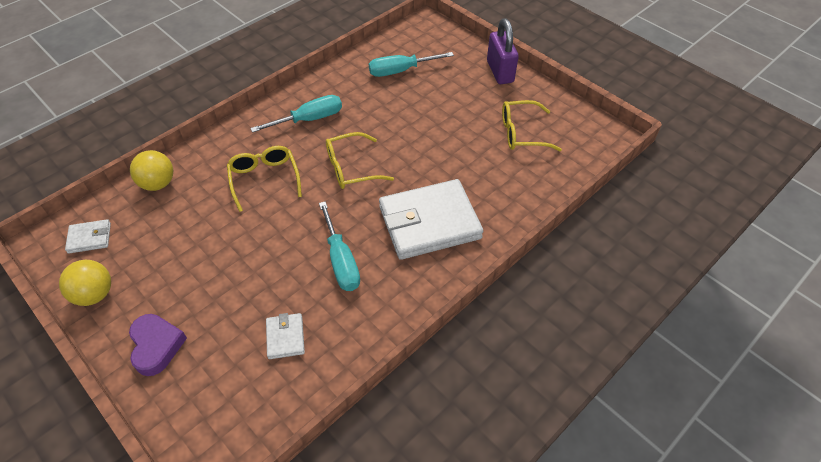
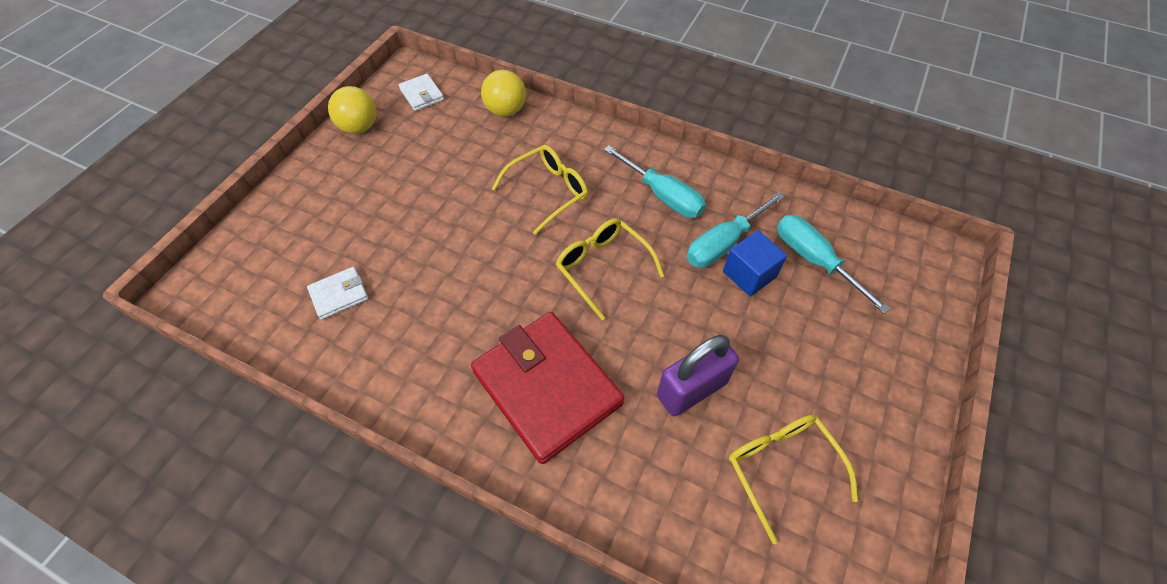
camera: 70 degrees right, 5 degrees up
purple heart [129,314,187,376] -> none
turquoise screwdriver [319,201,360,291] -> turquoise screwdriver moved to [687,192,785,268]
white wallet [379,179,483,260] -> red wallet [471,312,624,464]
purple padlock [487,18,519,84] -> purple padlock moved to [657,335,739,417]
none -> blue cube [723,230,787,297]

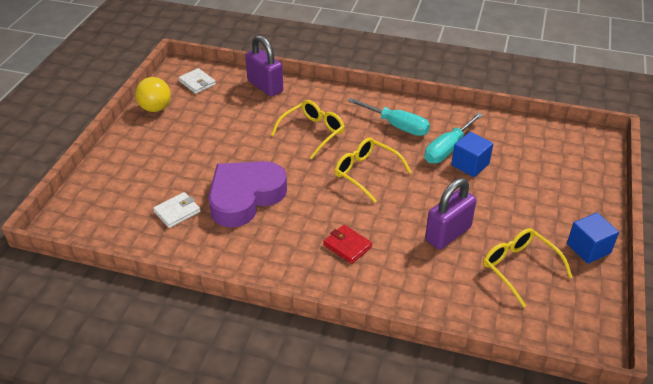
camera: 10 degrees left, 15 degrees down
red wallet [471,312,624,464] -> red wallet [323,225,372,264], size x0.44
yellow ball [481,70,526,116] -> purple padlock [245,35,283,97]
turquoise screwdriver [777,215,891,314] -> none
none -> purple heart [208,161,287,227]
none -> blue cube [567,212,619,264]

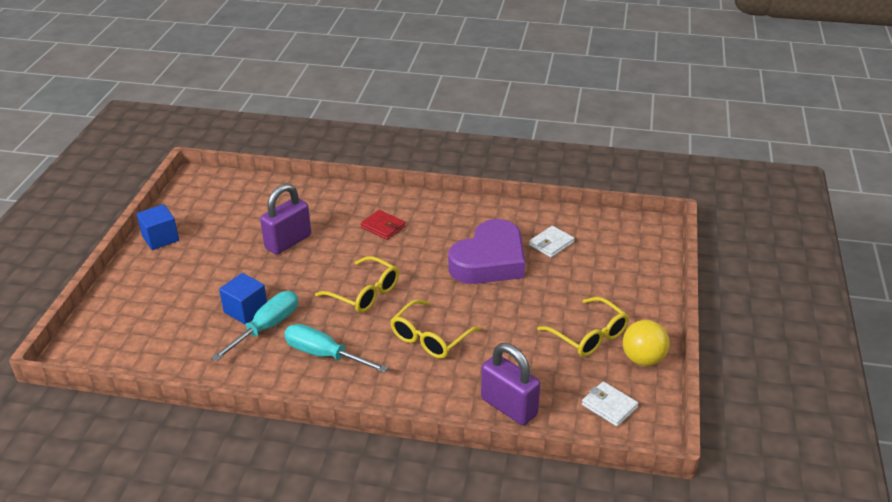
camera: 175 degrees right, 5 degrees down
yellow glasses [483,228,573,308] -> yellow glasses moved to [537,297,629,357]

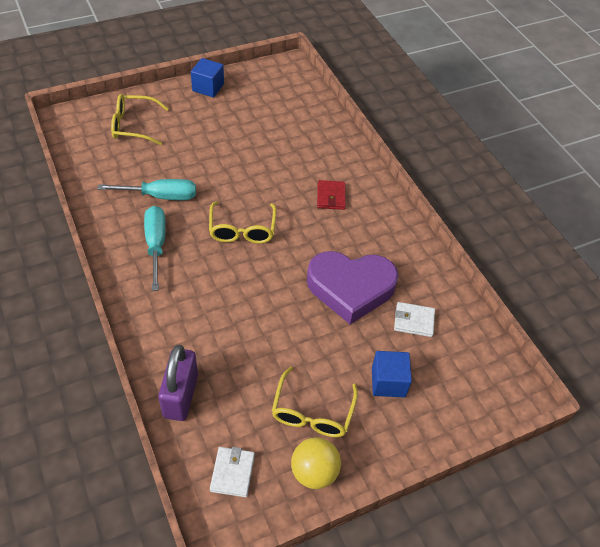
camera: 50 degrees right, 15 degrees up
blue cube [219,273,267,325] -> blue cube moved to [372,351,412,398]
purple padlock [260,184,311,255] -> none
yellow glasses [390,299,481,359] -> yellow glasses moved to [111,94,169,145]

